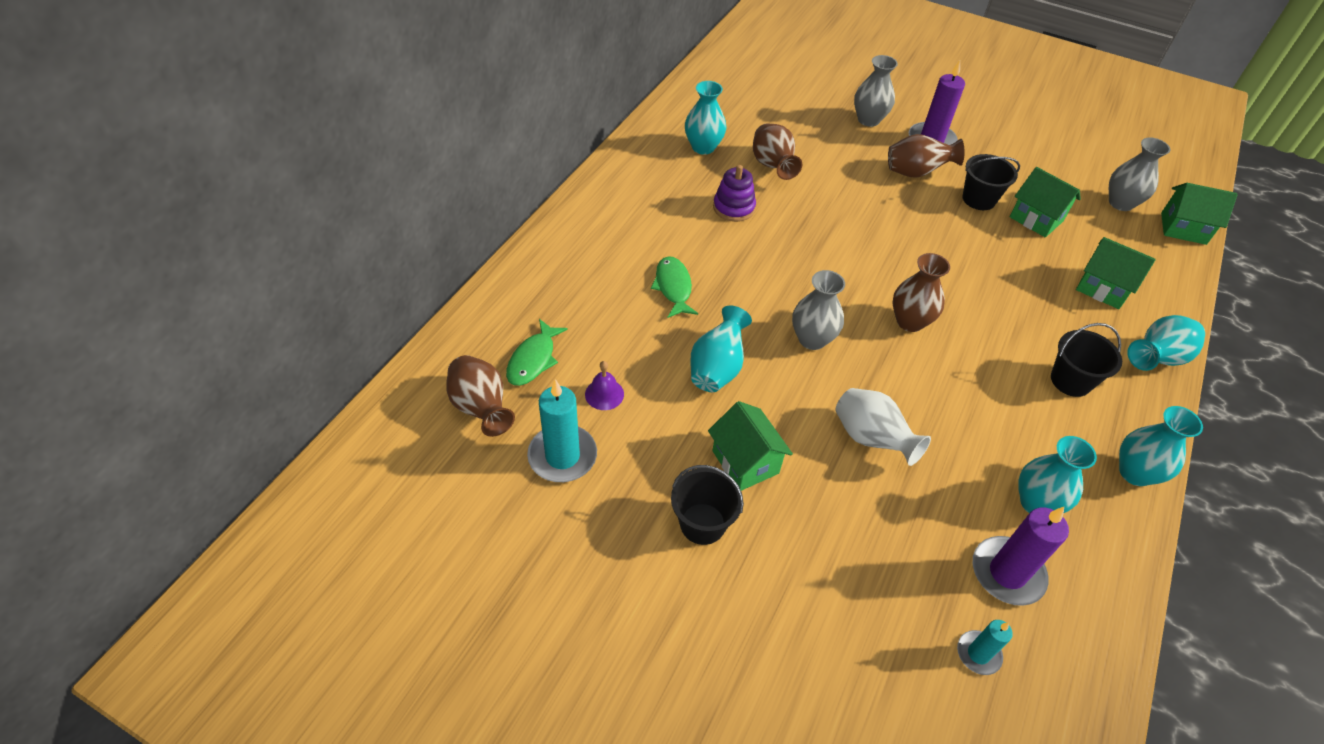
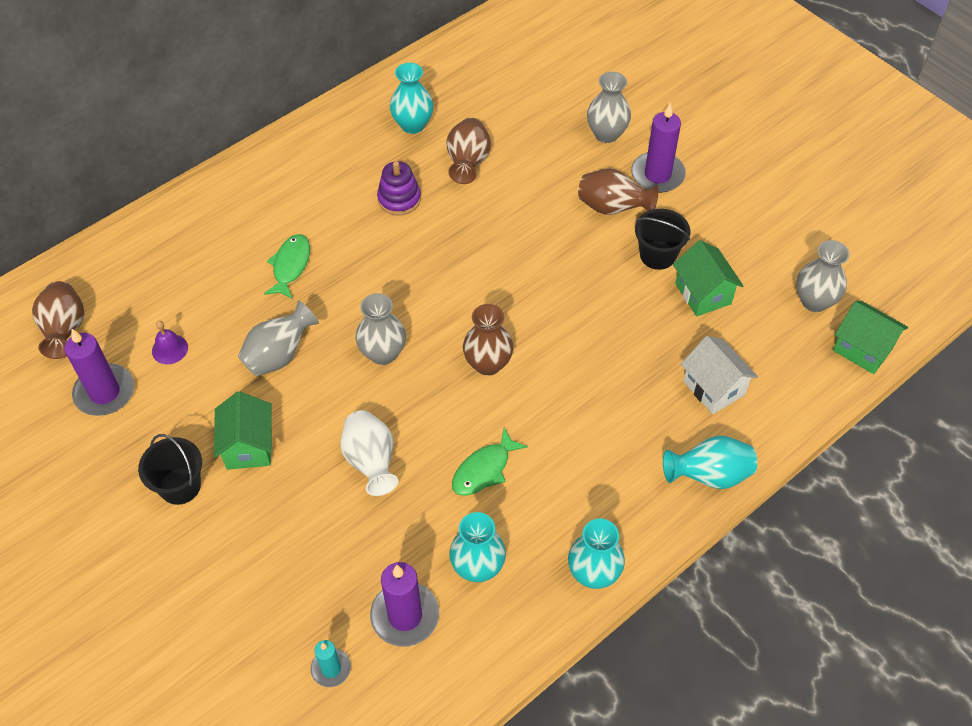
camera: 25 degrees right, 5 degrees up
green fish [506,319,568,386] -> green fish moved to [452,428,528,496]
turquoise candle [527,379,597,482] -> purple candle [65,329,134,416]
turquoise vase [690,305,752,392] -> grey vase [238,301,319,376]
black bucket [1051,323,1122,397] -> none
green house [1076,237,1156,309] -> white house [681,336,758,414]

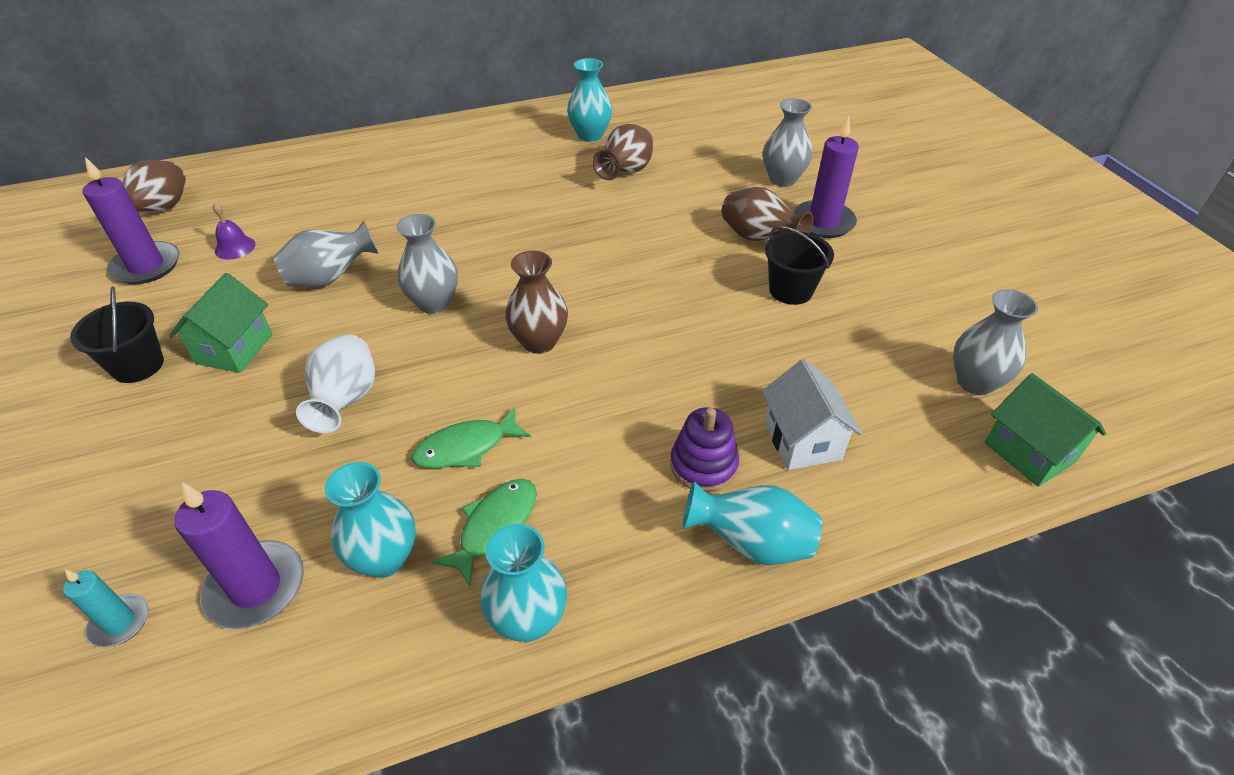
camera: 20 degrees right, 10 degrees down
green fish [264,234,310,299] -> green fish moved to [432,479,537,587]
purple stacking toy [377,161,421,215] -> purple stacking toy moved to [670,407,739,492]
green house [673,240,743,317] -> none

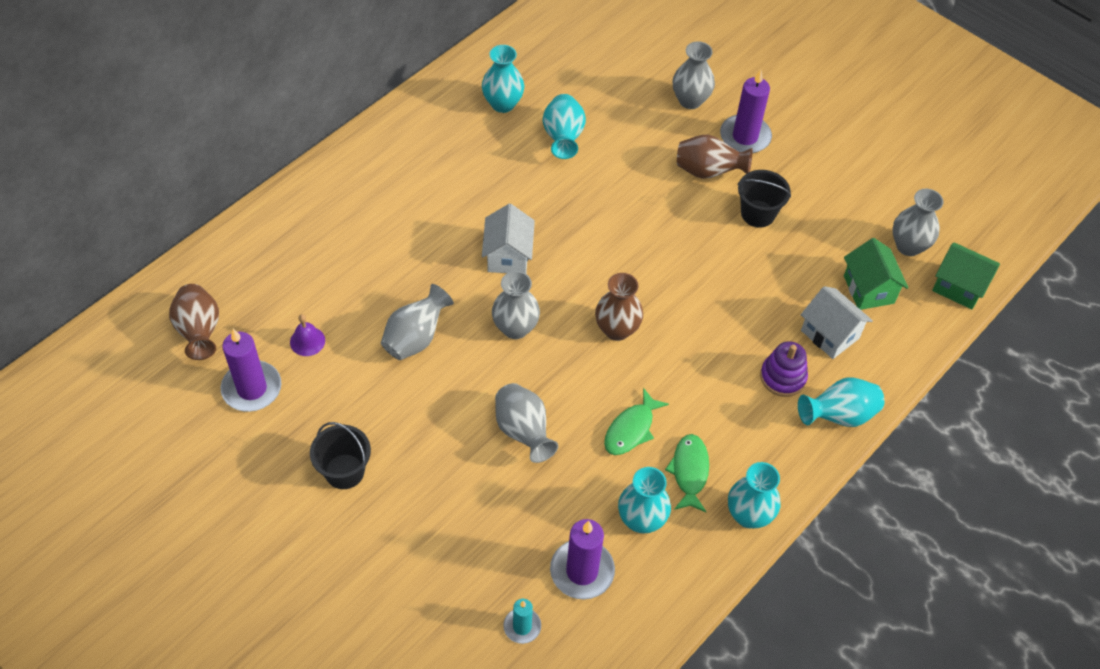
camera: 30 degrees left, 10 degrees up
green house [169,273,273,373] -> green house moved to [844,238,909,310]
white vase [296,334,375,433] -> grey vase [495,383,558,463]
brown vase [593,124,653,180] -> turquoise vase [543,94,586,159]
none -> white house [482,204,535,273]

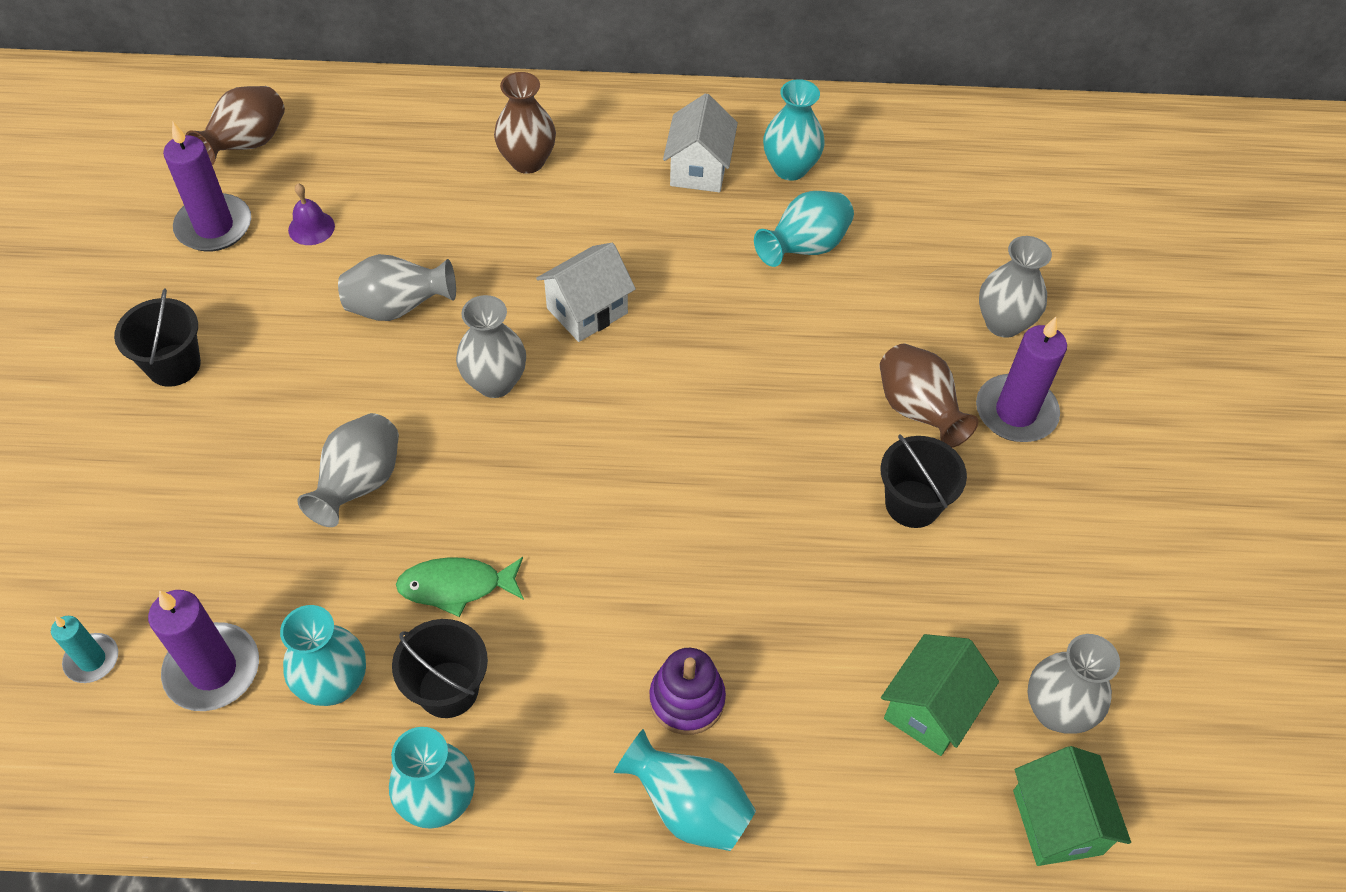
camera: 50 degrees right, 0 degrees up
brown vase [595,273,643,341] -> brown vase moved to [494,72,556,174]
green fish [665,434,709,512] -> black bucket [392,619,488,718]
white house [801,286,873,359] -> white house moved to [663,93,738,192]

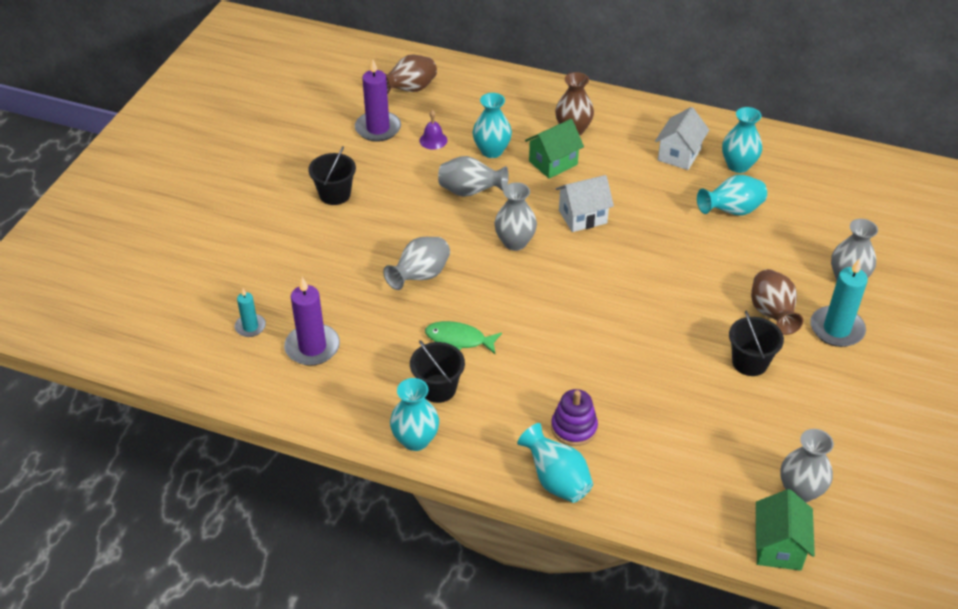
camera: 20 degrees right, 10 degrees down
turquoise vase [280,605,366,706] -> turquoise vase moved to [473,93,512,158]
green house [881,634,999,756] -> green house moved to [525,119,584,178]
purple candle [976,317,1067,442] -> turquoise candle [810,259,868,347]

